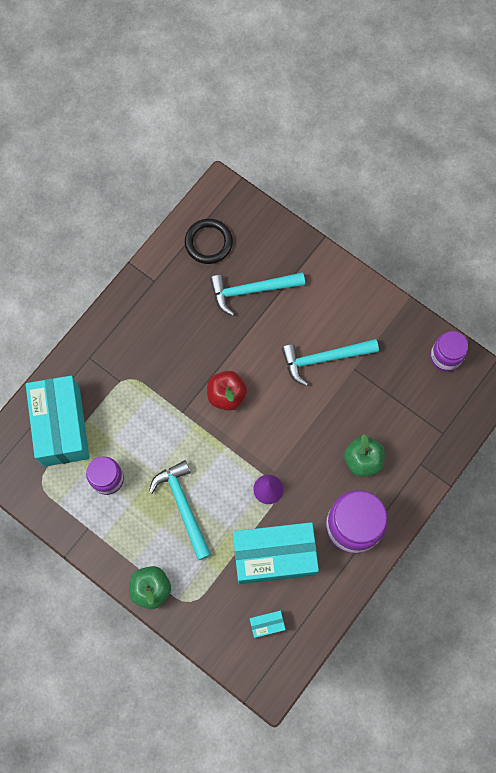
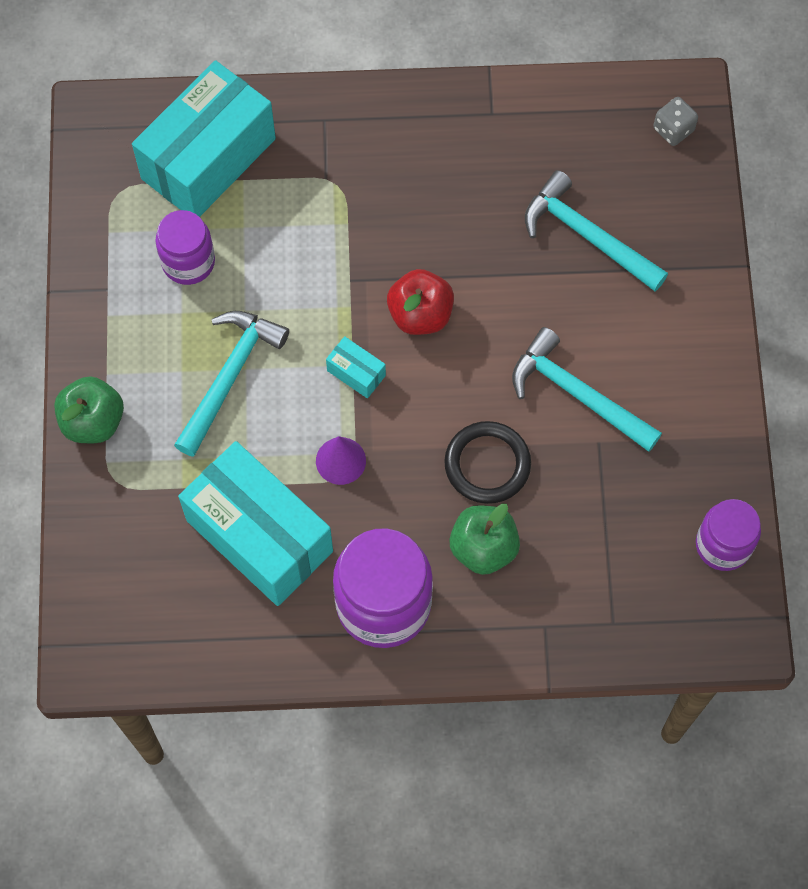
camera: 50 degrees right, 5 degrees down
black ring [185,219,233,264] -> black ring moved to [444,421,531,504]
turquoise box [250,611,286,638] -> turquoise box moved to [326,336,386,398]
none -> grey dice [653,97,698,146]

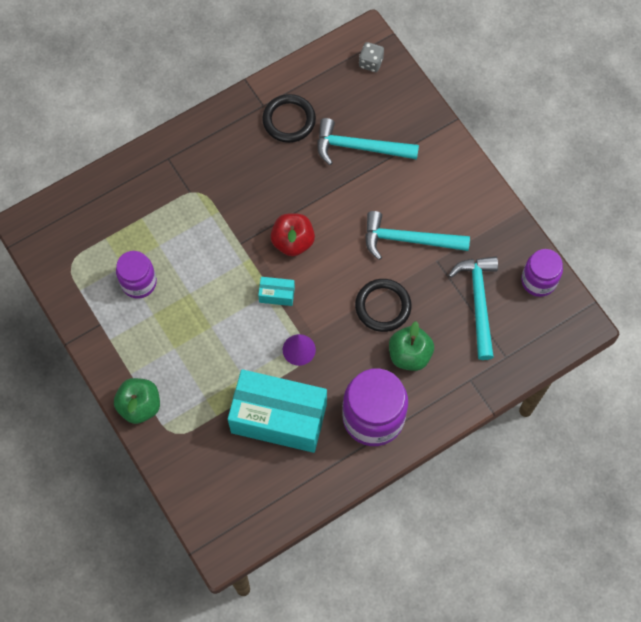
camera: 30 degrees left, 0 degrees up
turquoise box [132,60,276,217] -> none
turquoise hammer [174,311,289,457] -> turquoise hammer moved to [449,256,498,360]
none -> black ring [262,94,316,143]

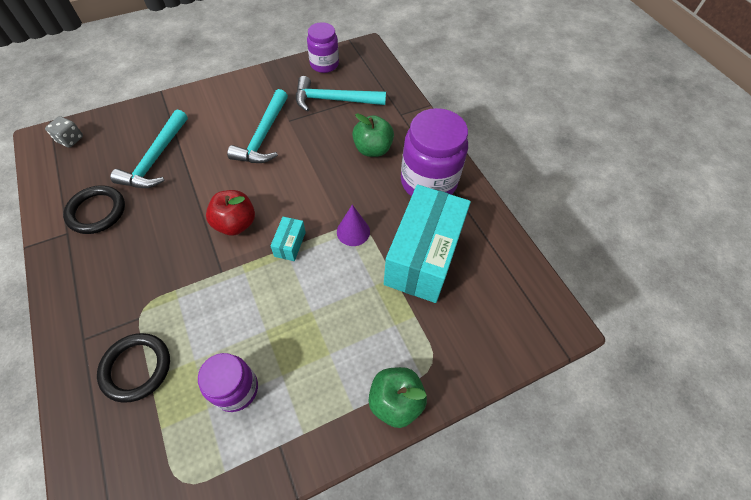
camera: 85 degrees left, 10 degrees down
black ring [355,279,412,332] -> black ring moved to [97,333,170,403]

